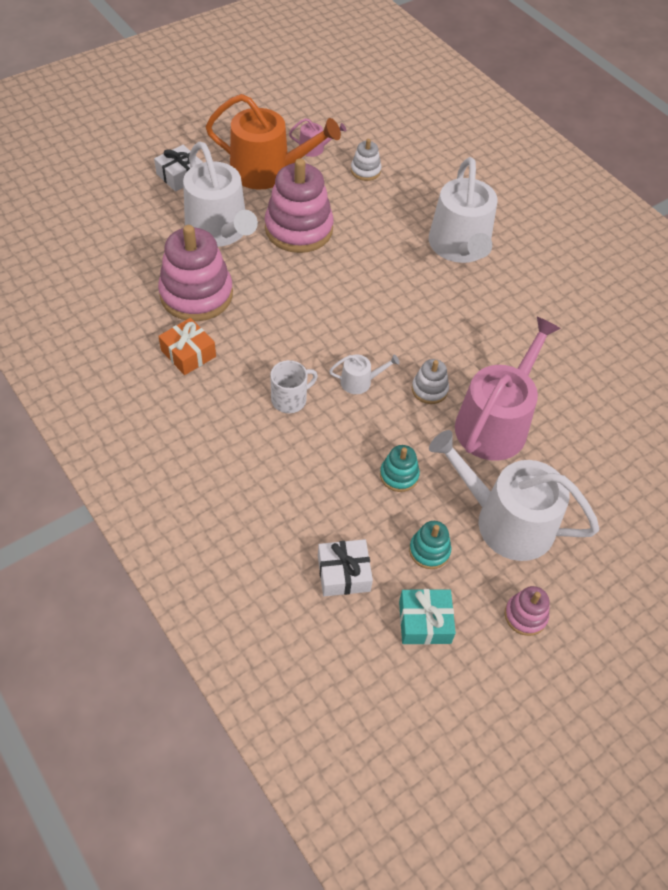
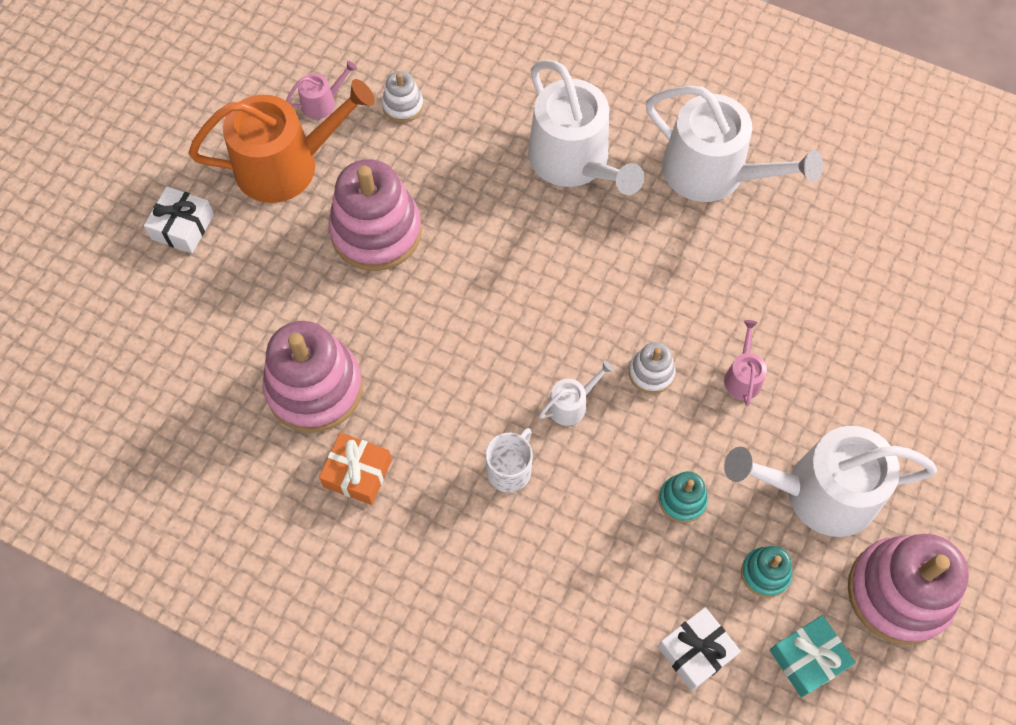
camera: 25 degrees left, 10 degrees up
white watering can [183,142,258,247] -> white watering can moved to [646,86,823,202]
pink watering can [455,317,561,461] -> pink watering can [724,320,767,406], size x0.43
pink stacking toy [505,586,550,636] -> pink stacking toy [848,534,969,645], size x2.11

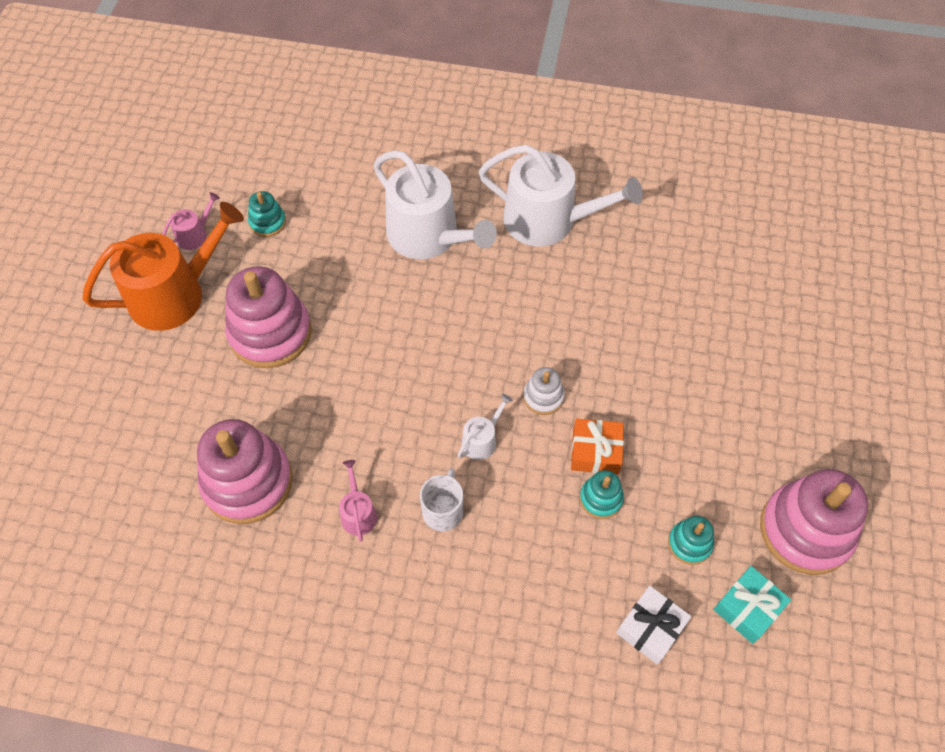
camera: 15 degrees left, 5 degrees down
white gift [144,186,214,253] -> none
orange gift [319,433,392,505] -> orange gift moved to [571,419,624,475]
white stacking toy [382,71,424,123] -> turquoise stacking toy [248,191,286,237]
pink watering can [724,320,767,406] -> pink watering can moved to [339,460,377,542]
white watering can [724,426,937,537] -> none

